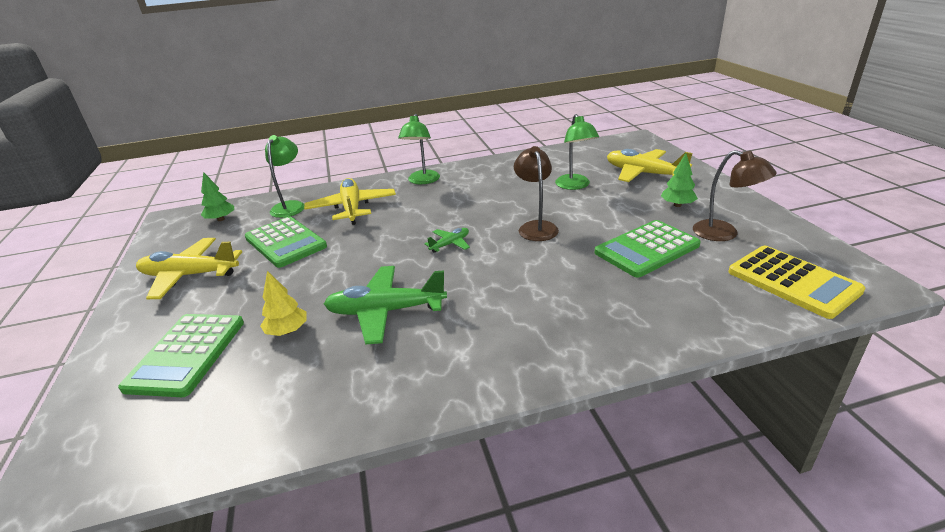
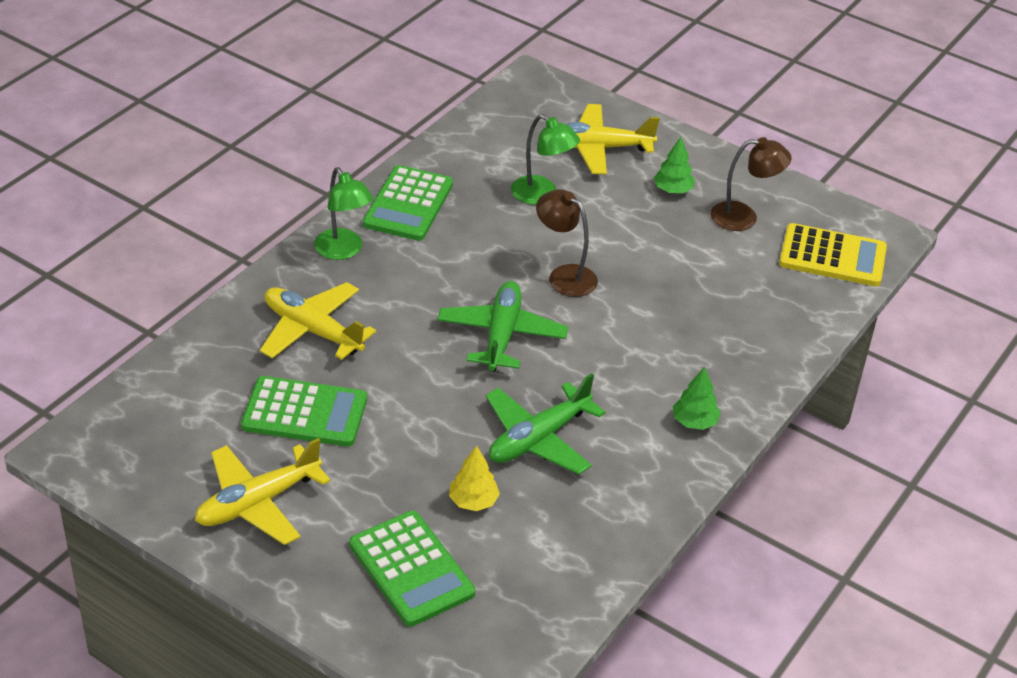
camera: 45 degrees left, 10 degrees up
green tree [201,172,234,221] -> green tree moved to [673,367,721,430]
green lamp [265,135,304,218] -> none
green plane [425,228,470,253] -> green plane [438,281,568,372], size x2.02
green calculator [595,220,701,278] -> green calculator moved to [363,165,453,241]

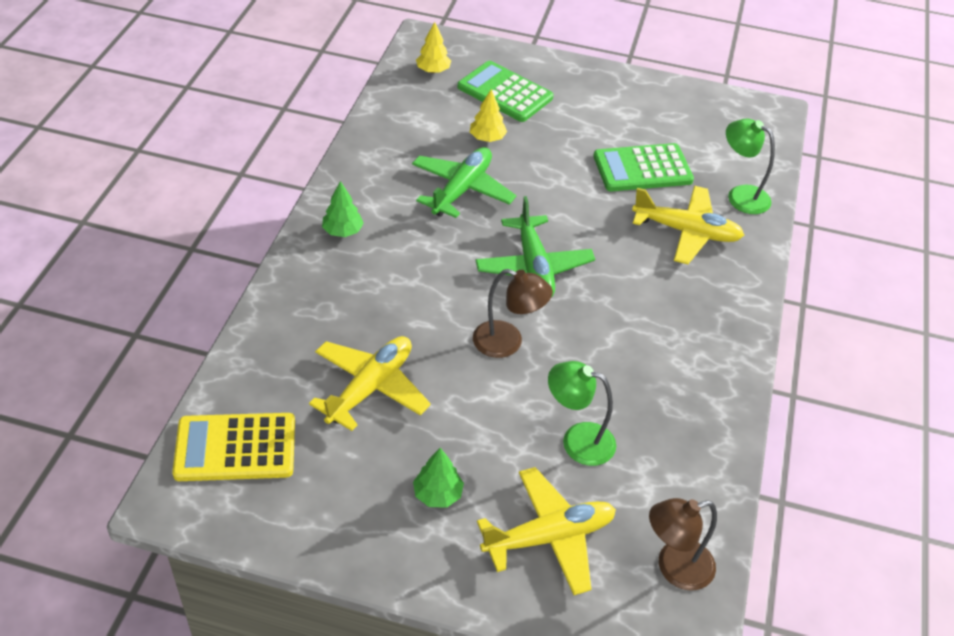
camera: 160 degrees right, 5 degrees up
yellow plane [195,438,330,545] -> yellow plane moved to [309,336,431,431]
green lamp [314,167,373,260] -> green lamp moved to [726,119,775,214]
green calculator [363,165,453,241] -> none
brown lamp [710,137,791,231] -> brown lamp moved to [649,498,717,591]
none -> yellow tree [416,22,451,73]

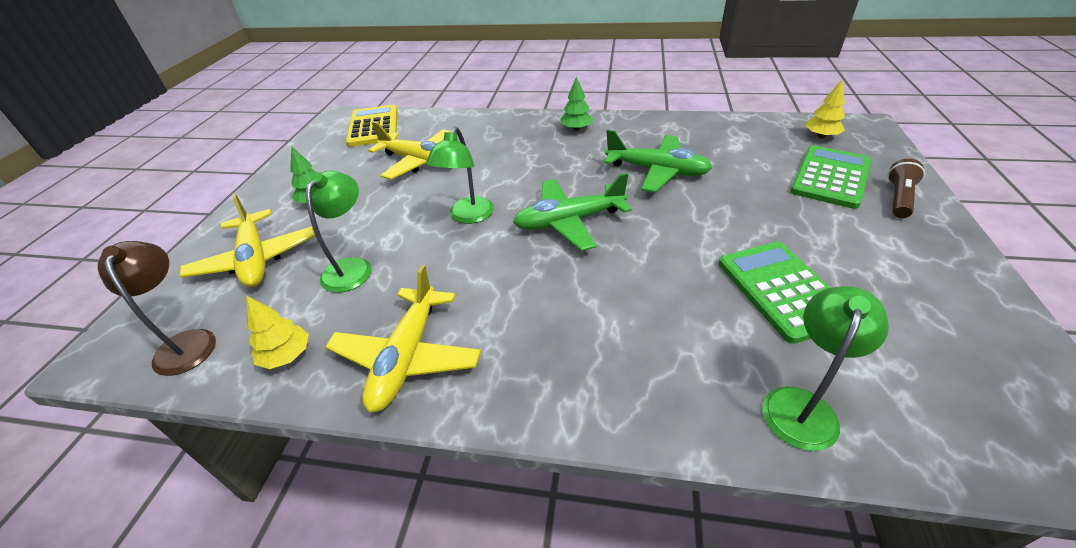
camera: 90 degrees right, 5 degrees down
yellow tree [470,89,507,142] -> yellow tree moved to [246,296,309,369]
brown lamp [473,269,553,358] -> green lamp [426,127,494,224]
yellow plane [632,186,744,264] -> yellow plane moved to [325,265,481,412]
none -> brown flashlight [888,159,925,218]

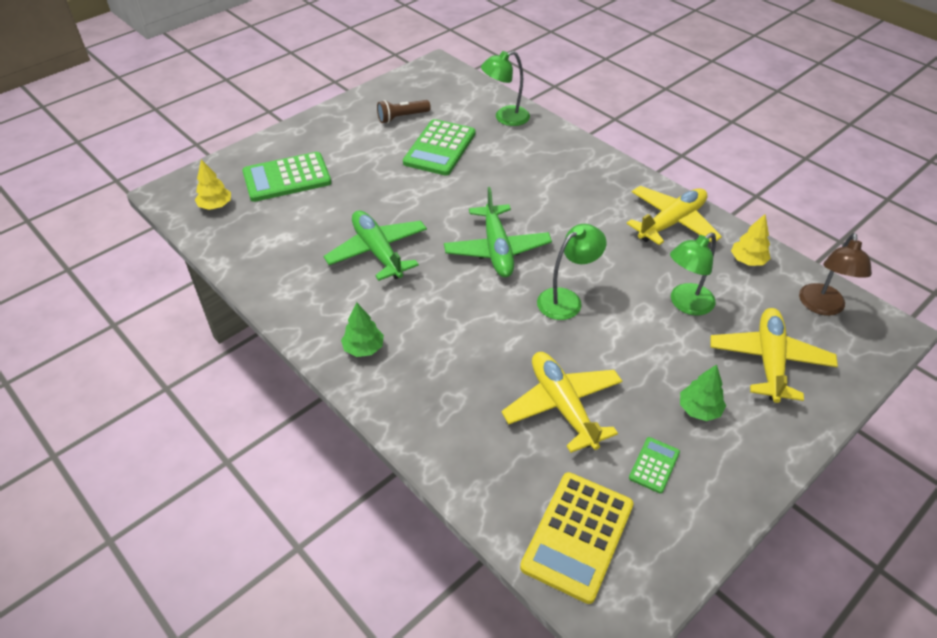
camera: 145 degrees left, 5 degrees up
green plane [513,173,632,251] -> green plane turned 60 degrees clockwise [444,187,552,277]
brown flashlight [888,159,925,218] -> brown flashlight moved to [377,100,431,123]
none -> green calculator [629,437,680,494]

